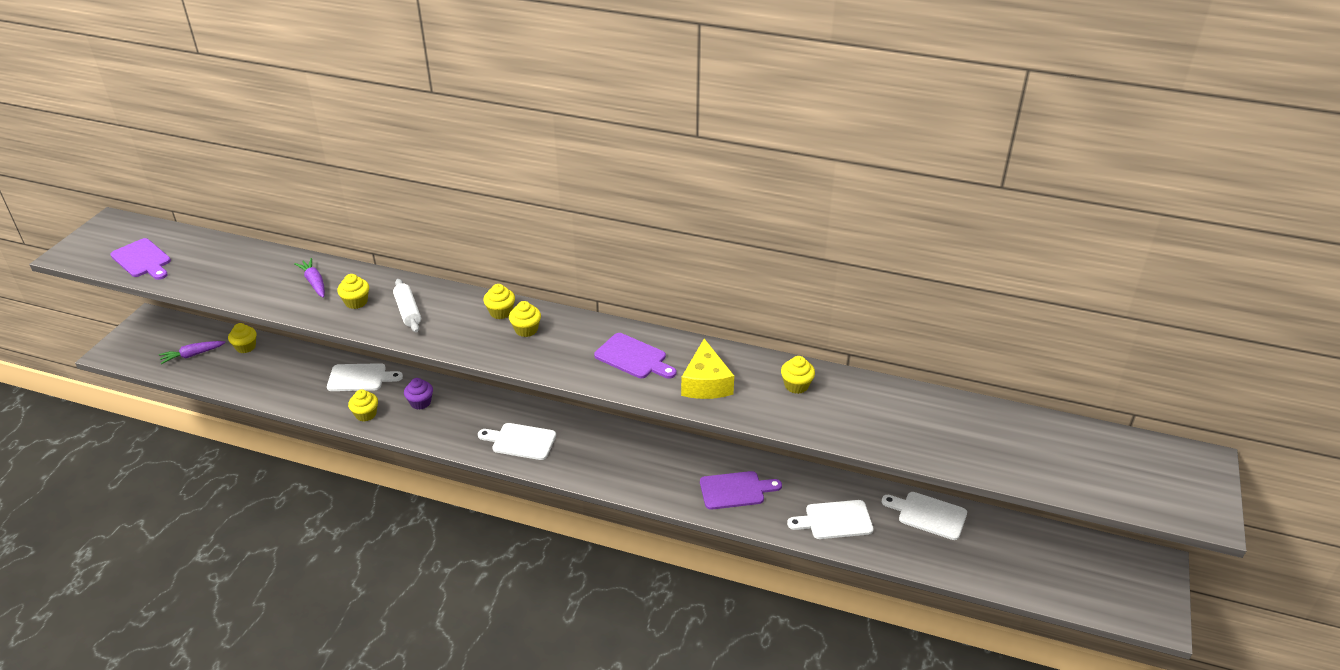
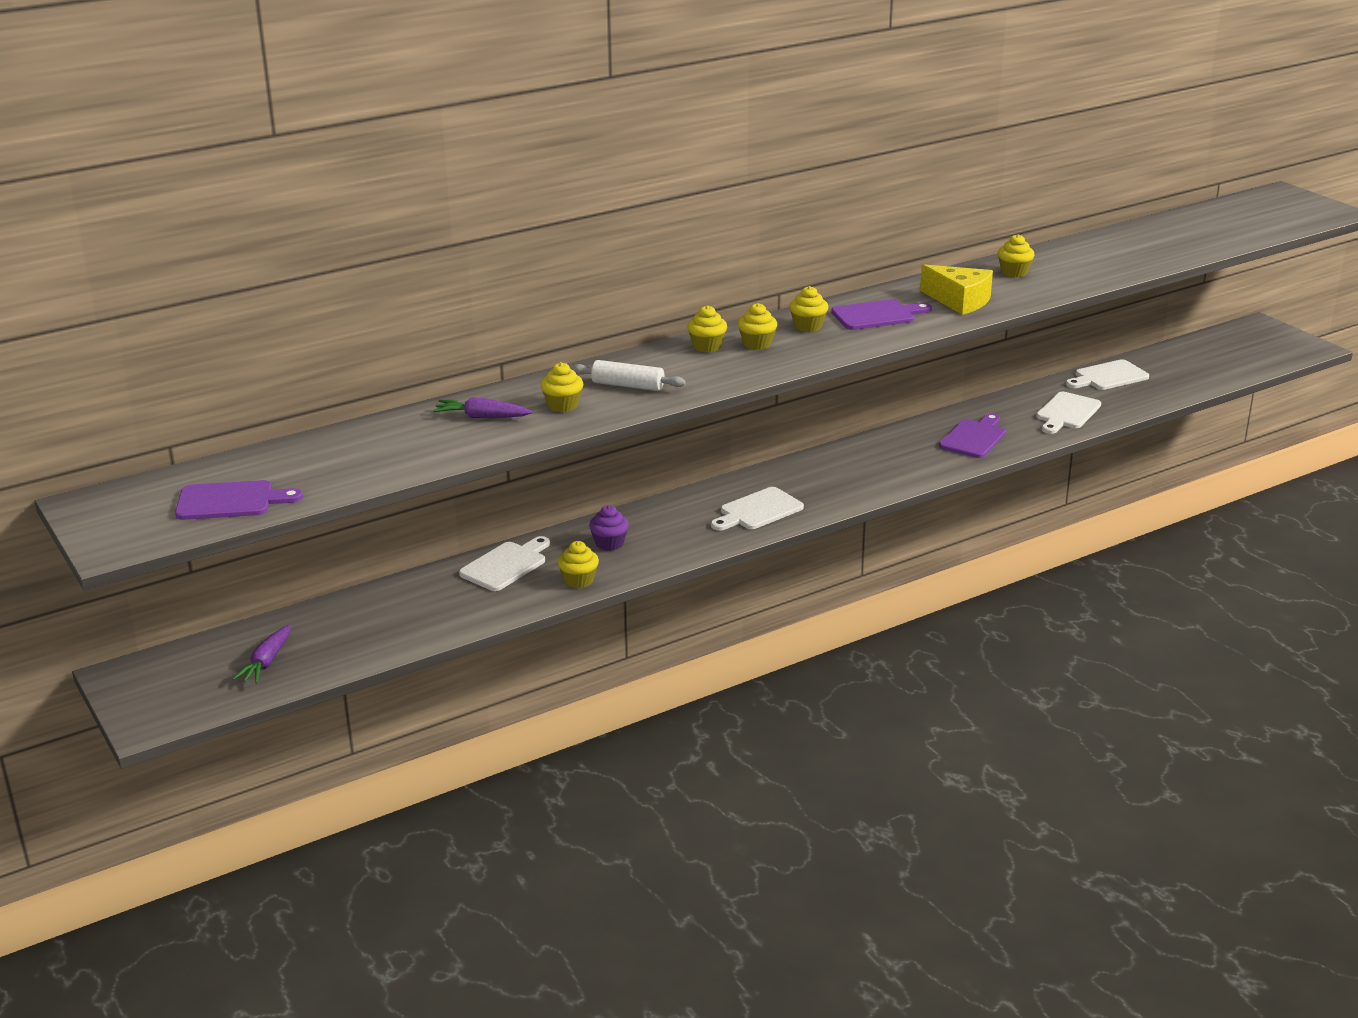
camera: 50 degrees left, 10 degrees down
yellow cupcake [228,323,256,353] -> yellow cupcake moved to [789,286,828,332]

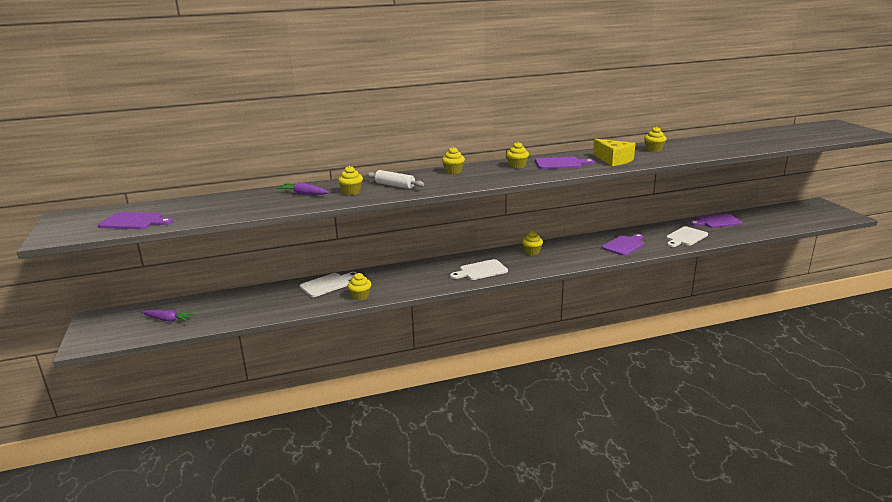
camera: 15 degrees right, 5 degrees down
purple carrot [232,625,291,683] -> purple carrot turned 105 degrees counterclockwise [142,310,196,322]
purple cupcake [589,505,629,551] -> none
yellow cupcake [738,303,777,350] -> yellow cupcake moved to [522,231,543,255]
white cutting board [1066,359,1149,390] -> purple cutting board [690,214,742,228]

